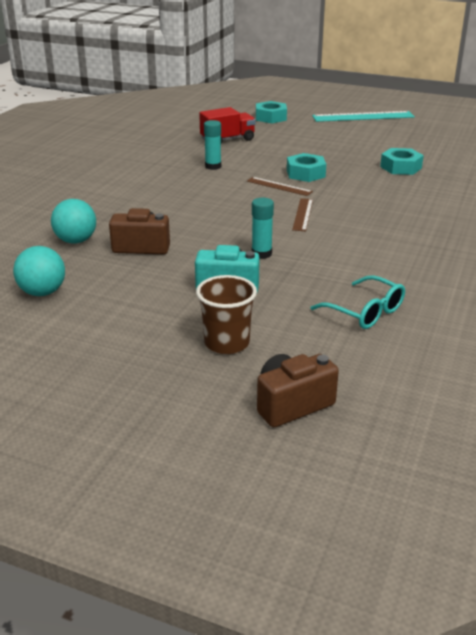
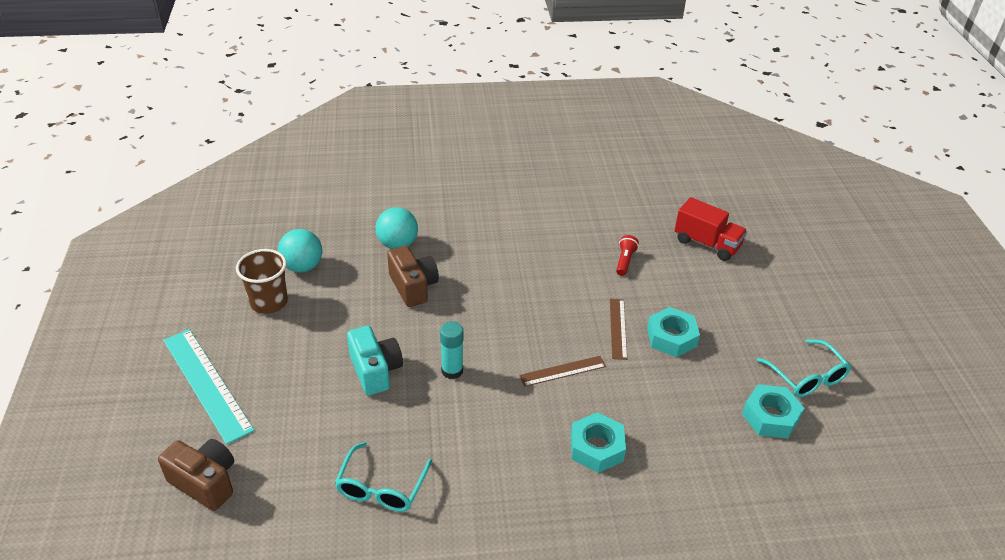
camera: 60 degrees right, 10 degrees up
brown cup [196,275,257,354] -> brown cup moved to [236,249,288,314]
turquoise glue stick [204,120,221,170] -> red flashlight [616,235,639,276]
turquoise nut [256,101,287,123] -> turquoise nut moved to [571,412,626,473]
turquoise ruler [312,111,415,122] -> turquoise ruler moved to [163,329,255,445]
none -> turquoise glasses [757,339,851,397]

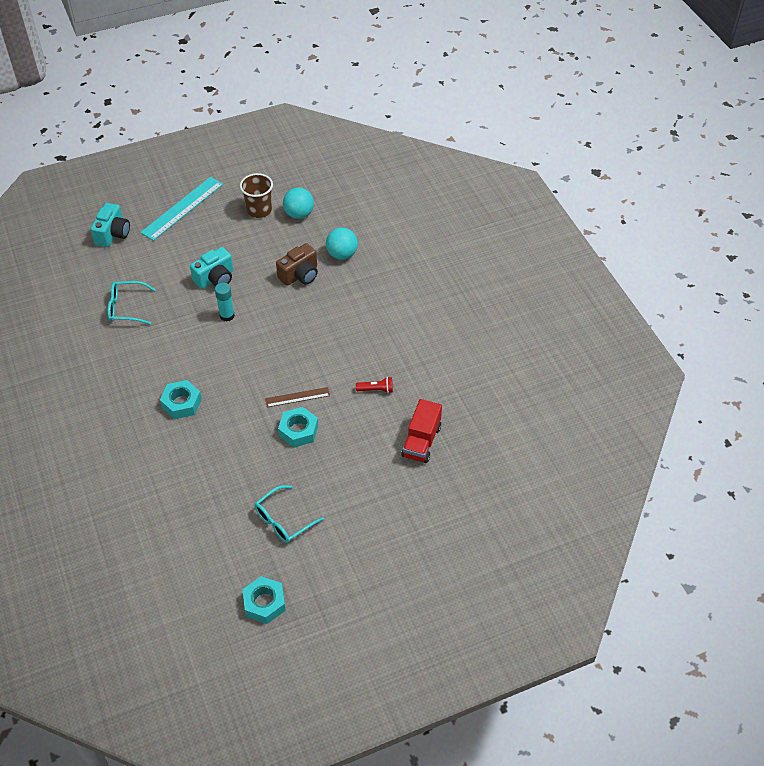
camera: 75 degrees right, 10 degrees up
brown camera [158,439,234,511] -> turquoise camera [90,203,130,247]
brown ruler [519,356,606,387] -> none
turquoise nut [742,384,804,439] -> turquoise nut moved to [243,576,286,624]

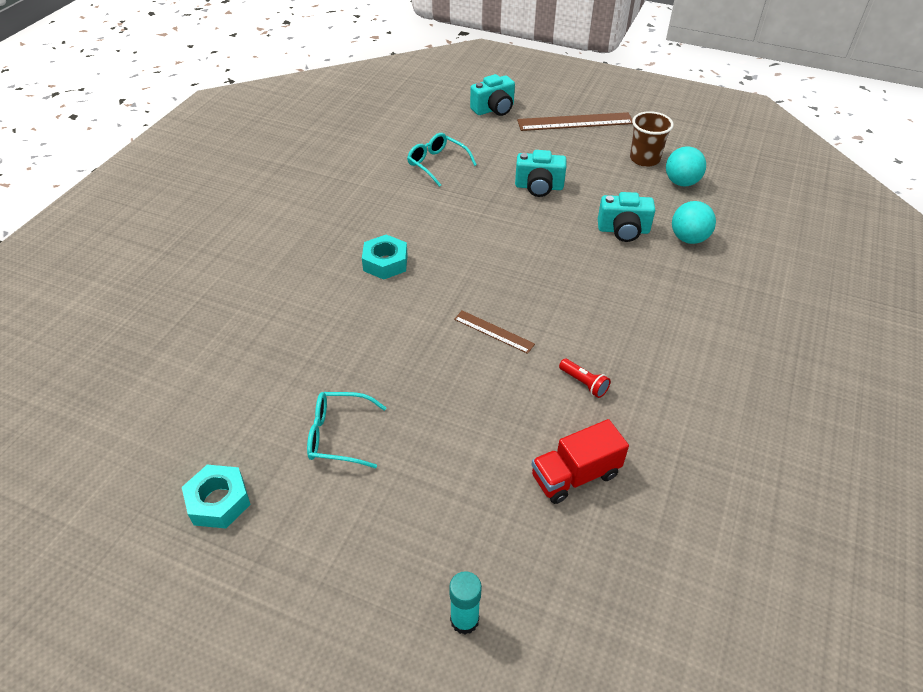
camera: 45 degrees right, 5 degrees down
turquoise ruler [140,177,223,241] -> brown ruler [517,112,633,131]
turquoise glue stick [215,283,235,322] -> turquoise glue stick moved to [449,571,482,635]
brown camera [276,243,318,286] -> turquoise camera [598,192,655,242]
turquoise nut [278,407,318,448] -> none

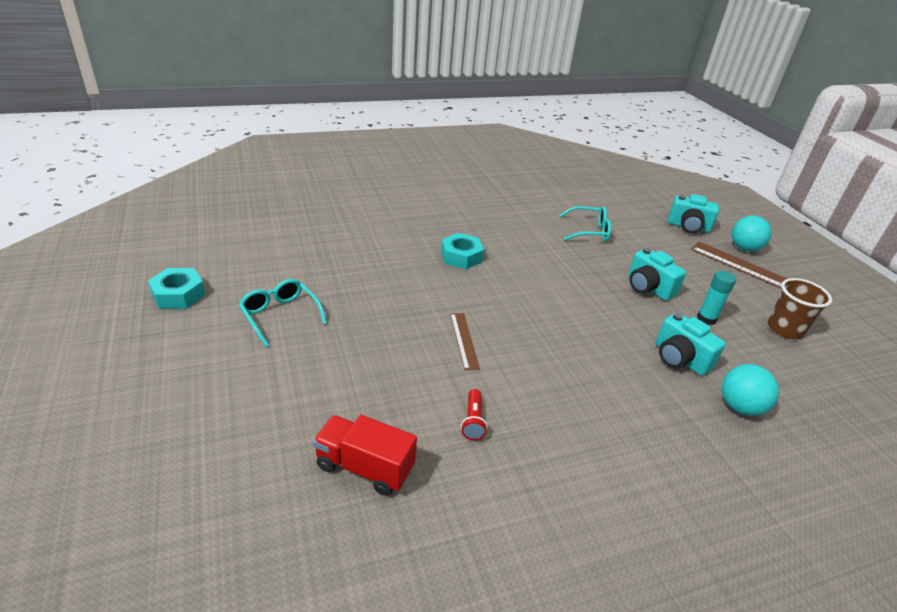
camera: 45 degrees right, 10 degrees down
turquoise glasses [407,133,477,187] -> turquoise glasses turned 90 degrees clockwise [559,206,611,241]
turquoise glue stick [449,571,482,635] -> turquoise glue stick moved to [697,271,736,325]
turquoise ball [666,146,706,186] -> turquoise ball moved to [732,216,772,251]

